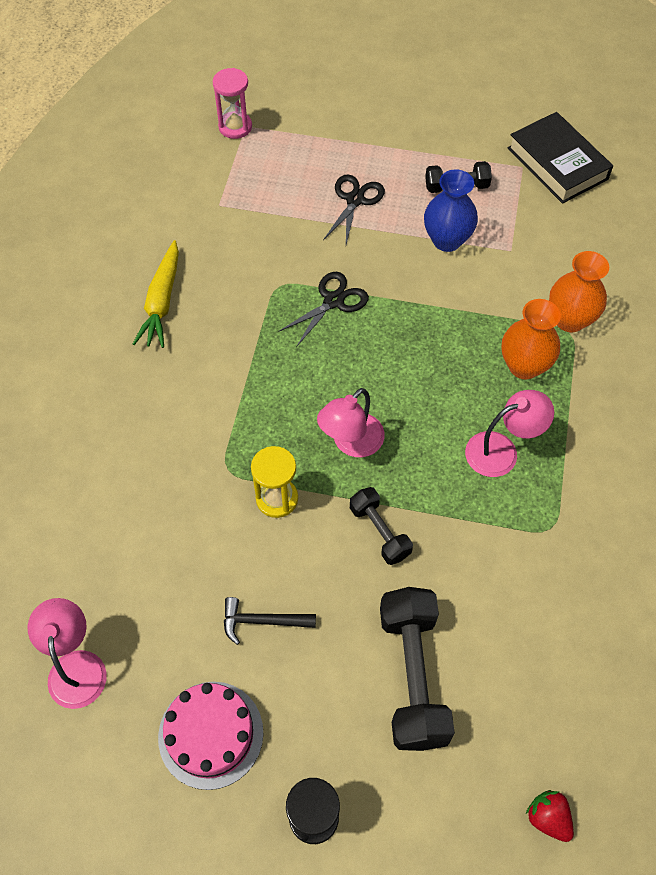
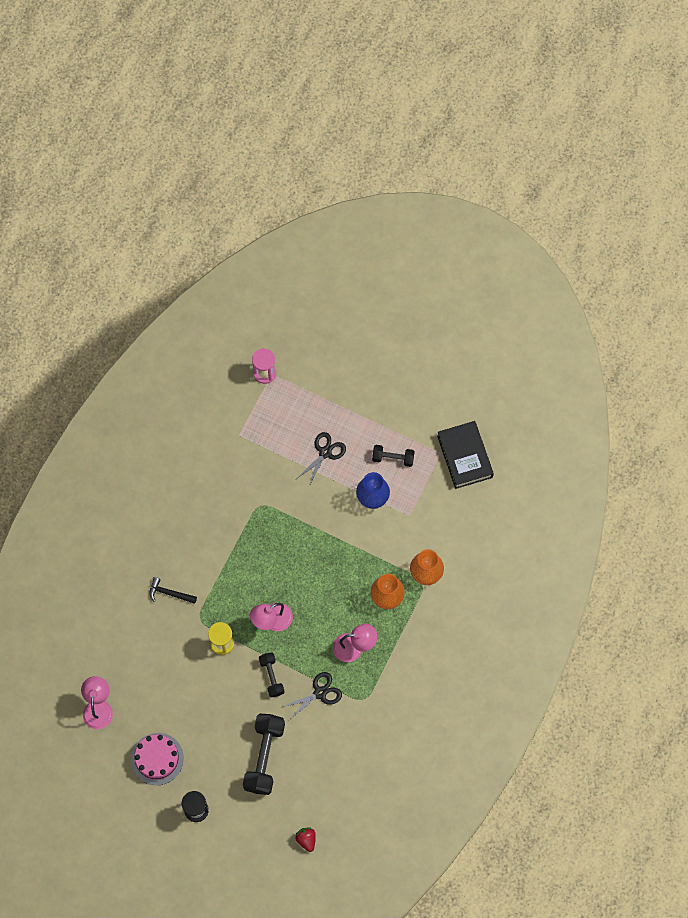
camera: 15 degrees right, 10 degrees up
yellow carrot [133,240,179,348] -> none
black hammer [224,597,316,645] -> black hammer moved to [149,577,197,604]
black scissors [278,272,369,347] -> black scissors moved to [282,672,342,721]

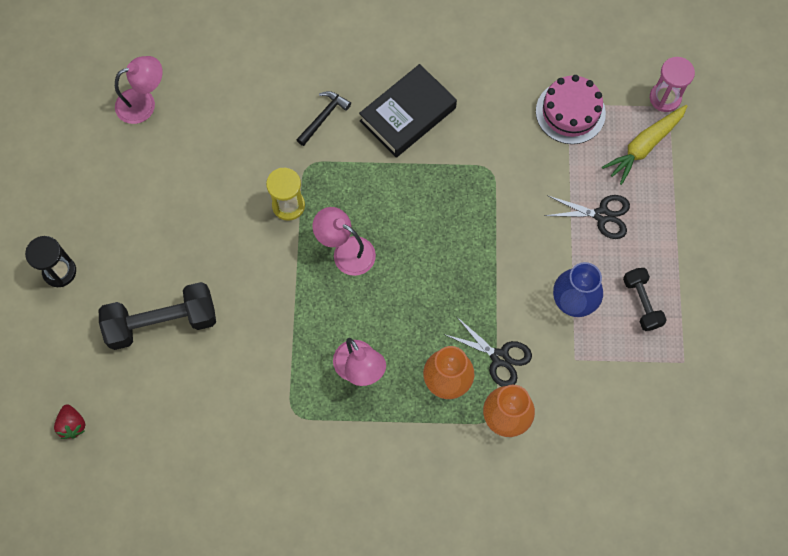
camera: 65 degrees right, 0 degrees up
pink cake [131,733,184,785] -> pink cake moved to [536,75,606,144]
black hammer [149,577,197,604] -> black hammer turned 45 degrees clockwise [297,91,351,146]
black dumbbell [259,653,284,697] -> none
black scissors [282,672,342,721] -> black scissors moved to [444,316,532,387]
red strawberry [295,827,316,852] -> red strawberry turned 120 degrees clockwise [54,404,85,439]
black book [437,421,494,489] -> black book moved to [359,64,457,158]
none -> yellow carrot [602,105,687,185]

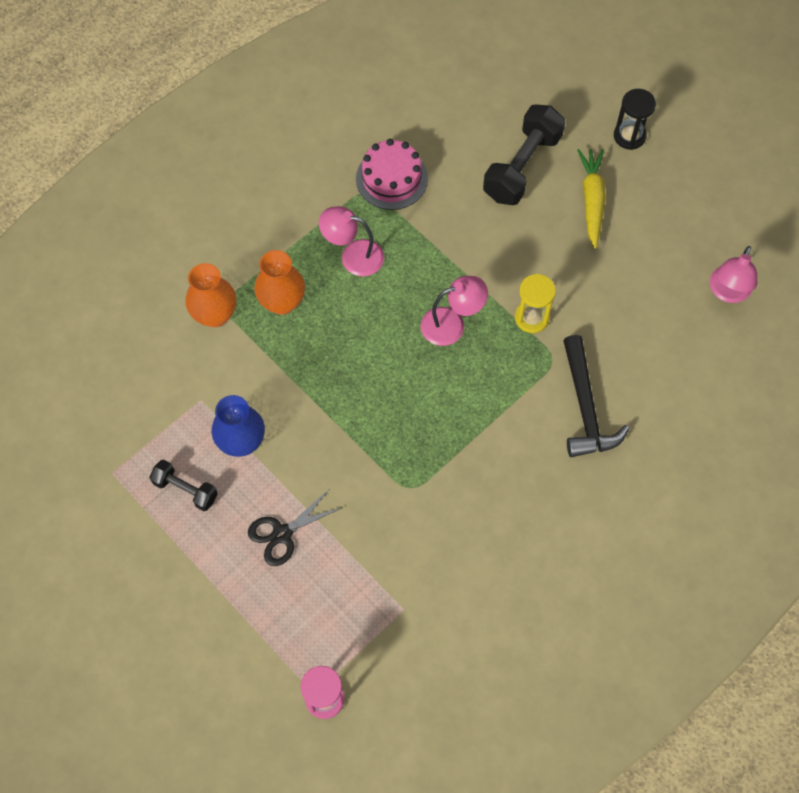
camera: 135 degrees right, 5 degrees down
red strawberry [54,404,85,439] -> none
black hammer [297,91,351,146] -> black hammer [563,335,629,457], size x1.73
black book [359,64,457,158] -> none
black scissors [444,316,532,387] -> none
pink cake [536,75,606,144] -> pink cake moved to [356,139,428,210]
yellow carrot [602,105,687,185] -> yellow carrot moved to [577,149,606,249]

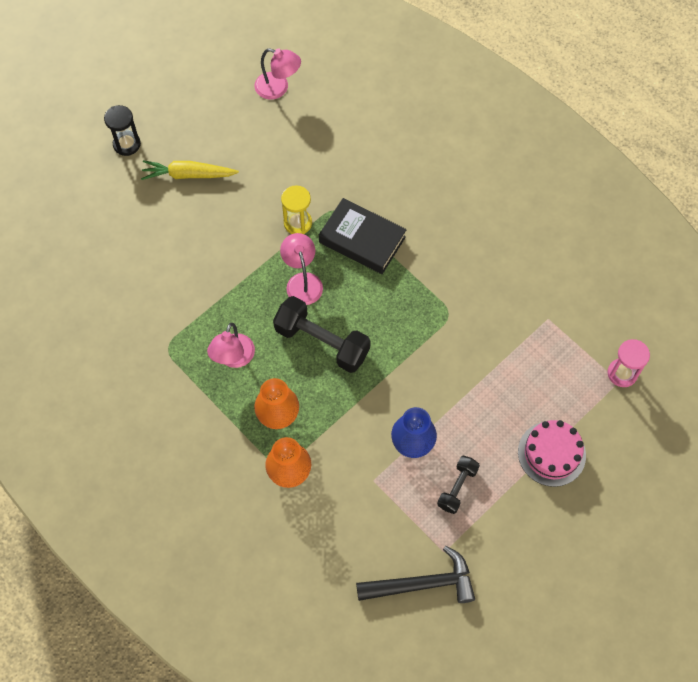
camera: 90 degrees left, 0 degrees up
black scissors [248,490,343,566] -> none
pink cake [356,139,428,210] -> pink cake moved to [518,420,586,487]
black dumbbell [483,105,565,205] -> black dumbbell moved to [273,296,371,373]
black hammer [563,335,629,457] -> black hammer moved to [356,546,475,603]
none -> black book [319,198,407,274]

